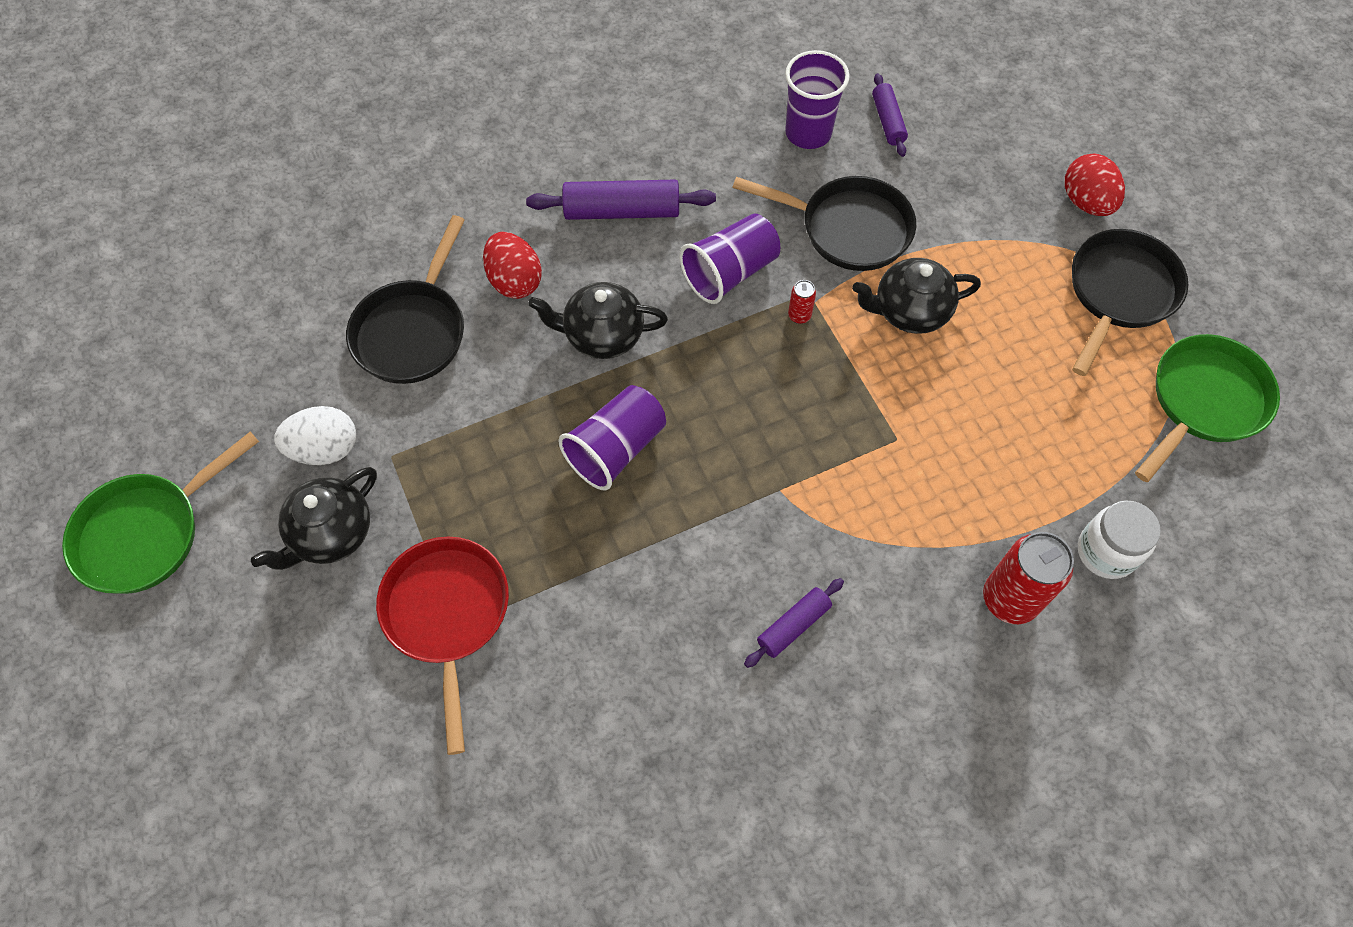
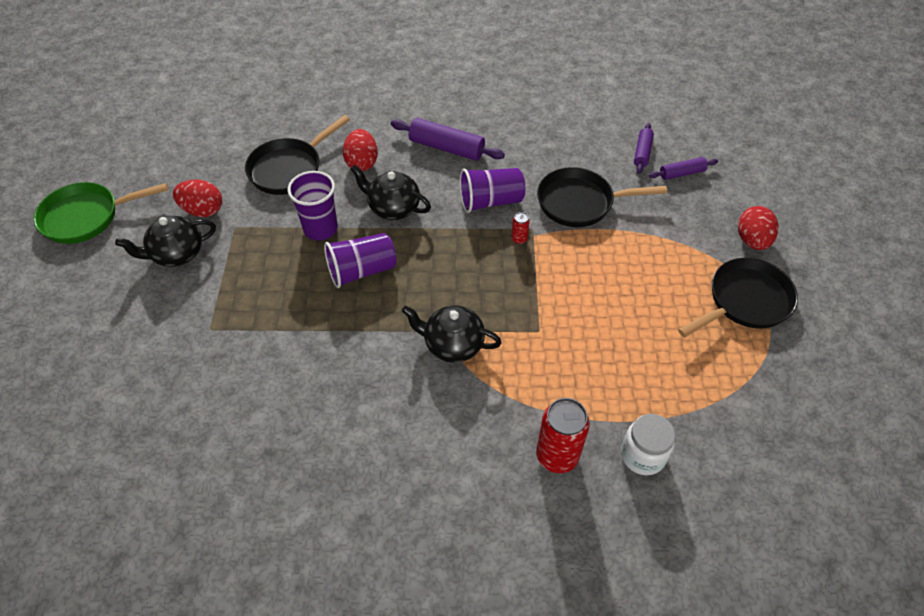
camera: 25 degrees right, 10 degrees down
white egg [274,406,356,465] -> red egg [173,180,222,217]
red pan [376,537,509,755] -> none
black pan [732,176,916,271] -> black pan turned 135 degrees clockwise [537,167,667,227]
purple rolling pin [744,578,844,668] -> purple rolling pin moved to [649,157,718,180]
purple cup [785,50,850,149] -> purple cup moved to [287,171,338,240]
black teapot [852,258,981,334] -> black teapot moved to [402,305,502,363]
green pan [1135,334,1280,482] -> none

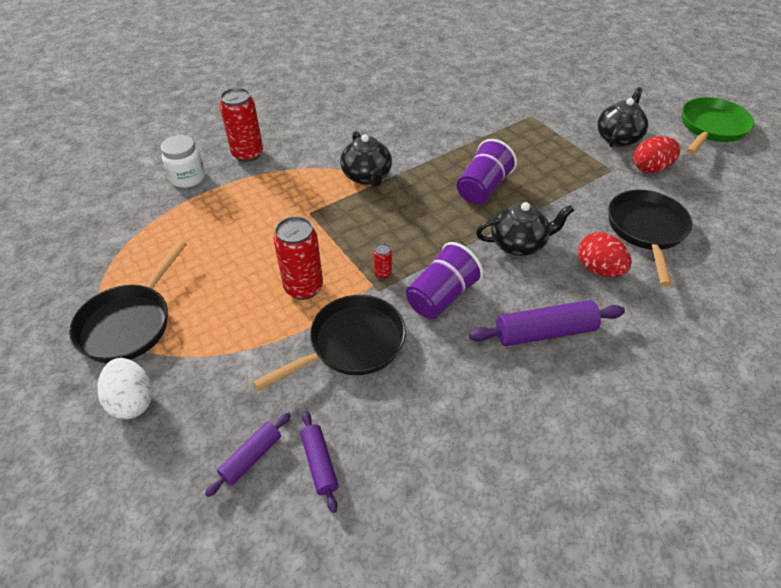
camera: 145 degrees right, 5 degrees down
purple cup [287,171,338,240] -> none
black teapot [402,305,502,363] -> black teapot turned 90 degrees clockwise [340,131,392,187]
red egg [738,206,779,250] -> white egg [97,358,153,419]
none -> red can [274,216,323,300]

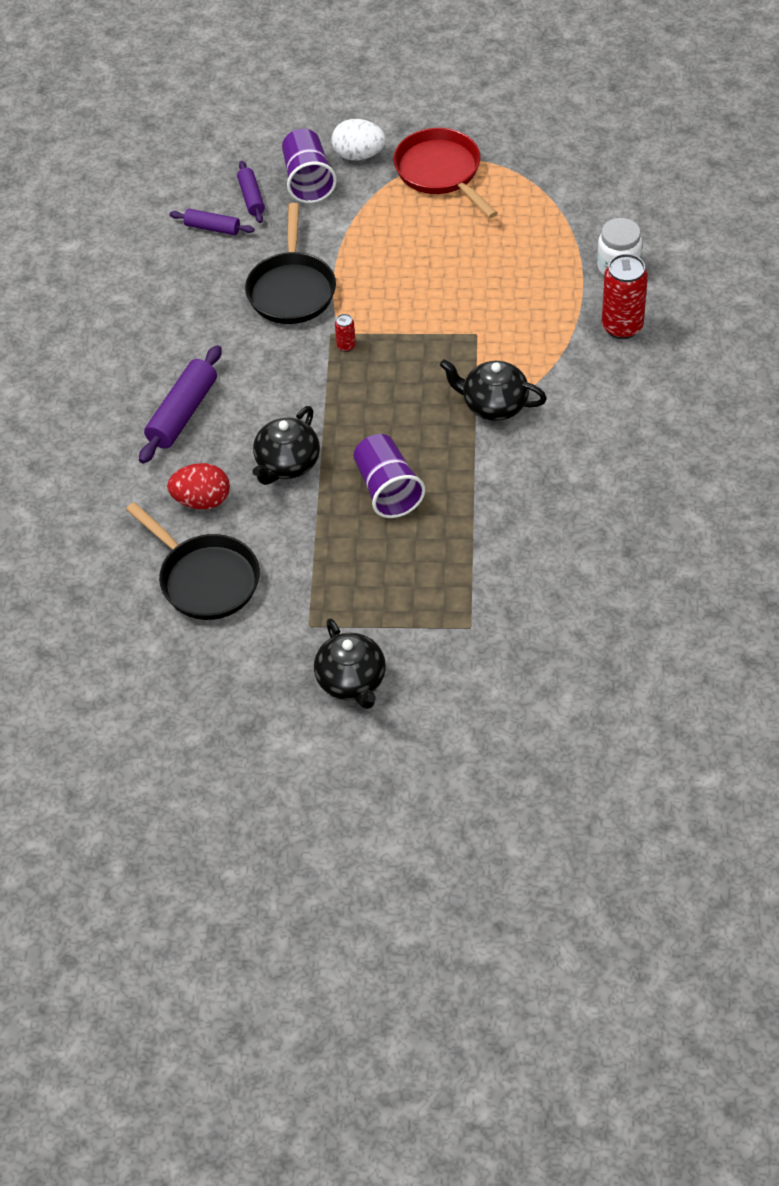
camera: 130 degrees right, 5 degrees up
black pan [69,241,187,363] -> red pan [393,128,498,218]
red can [274,216,323,300] -> none
purple cup [406,242,483,319] -> purple cup moved to [282,129,337,203]
red egg [634,136,680,173] -> none
green pan [682,97,754,154] -> none

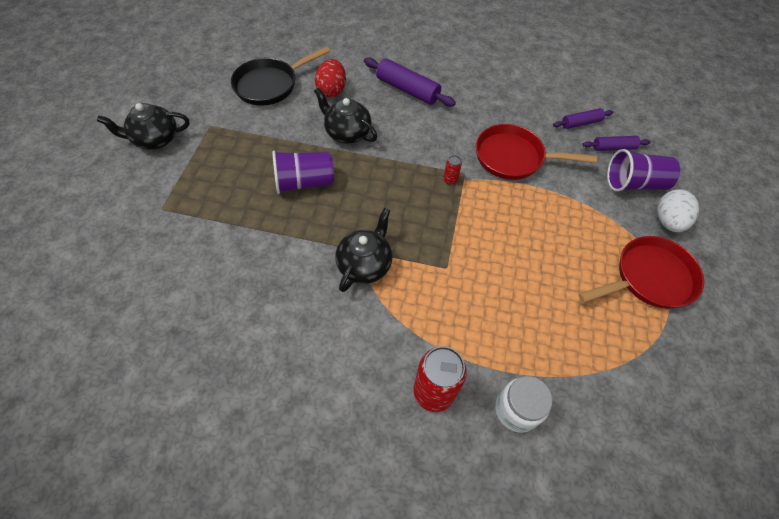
camera: 95 degrees right, 5 degrees up
purple rolling pin [169,209,254,235] -> purple rolling pin turned 45 degrees clockwise [553,108,613,129]
black pan [245,203,336,324] -> red pan [476,124,597,180]

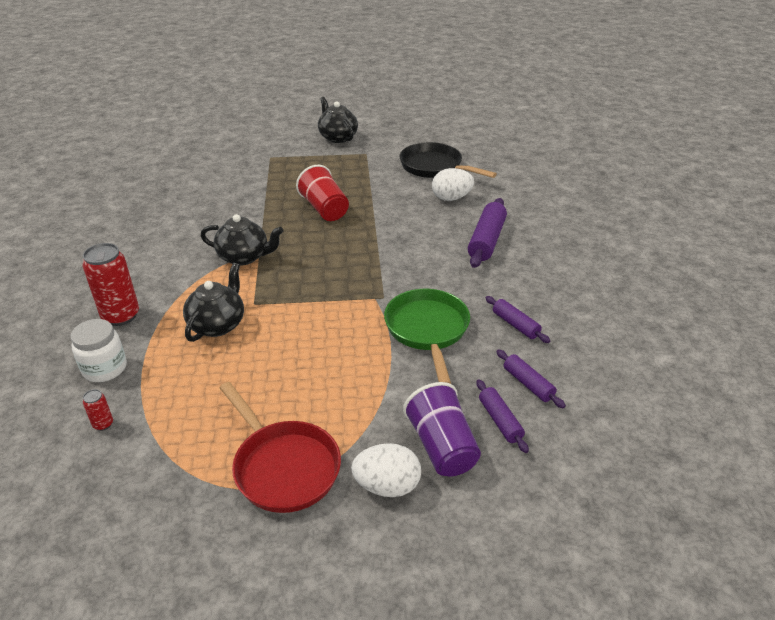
camera: 75 degrees right, 20 degrees down
purple cup [272,151,334,194] -> red cup [296,165,349,221]
black teapot [314,88,377,144] -> black teapot moved to [183,263,244,342]
red egg [315,59,346,97] -> white egg [432,168,474,201]
red can [443,155,462,185] -> red can moved to [83,389,113,431]
red pan [476,124,597,180] -> green pan [384,289,470,384]
none -> purple rolling pin [485,296,550,343]

